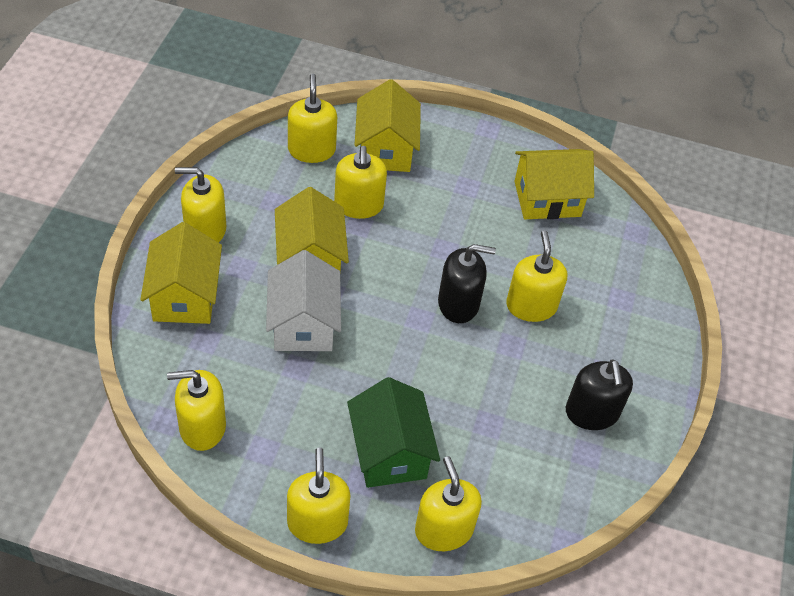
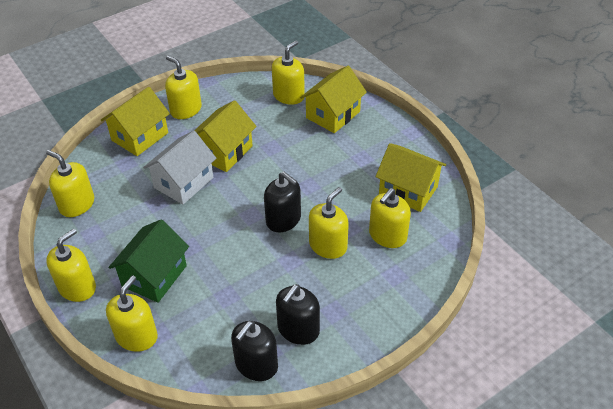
camera: 45 degrees right, 5 degrees down
yellow soap dispenser [334,146,387,219] -> yellow soap dispenser moved to [369,188,411,248]
none -> black soap dispenser [231,321,278,381]

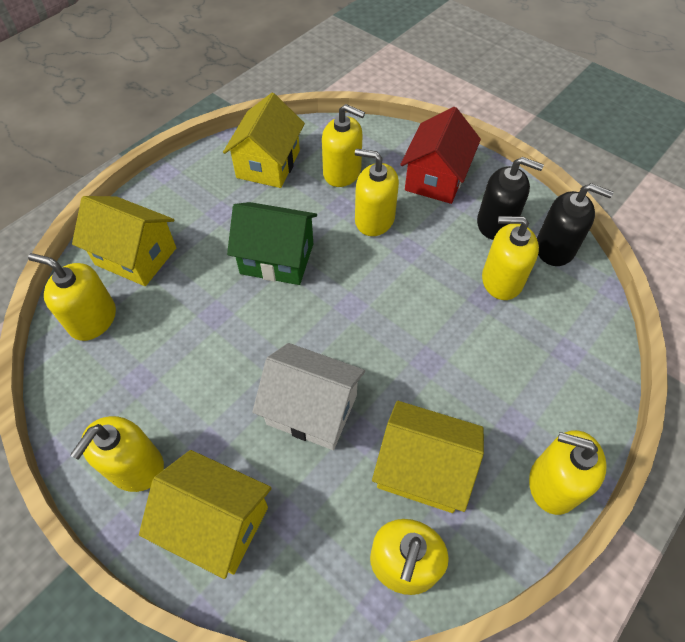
camera: 105 degrees left, 10 degrees up
yellow soap dispenser [106,275,158,352] -> yellow soap dispenser moved to [482,216,539,300]
green house [109,220,189,303] -> green house moved to [227,202,317,285]
yellow house [194,100,257,172] -> yellow house moved to [372,401,484,513]
black soap dispenser [264,172,301,232] -> none
none -> red house [400,107,481,204]

